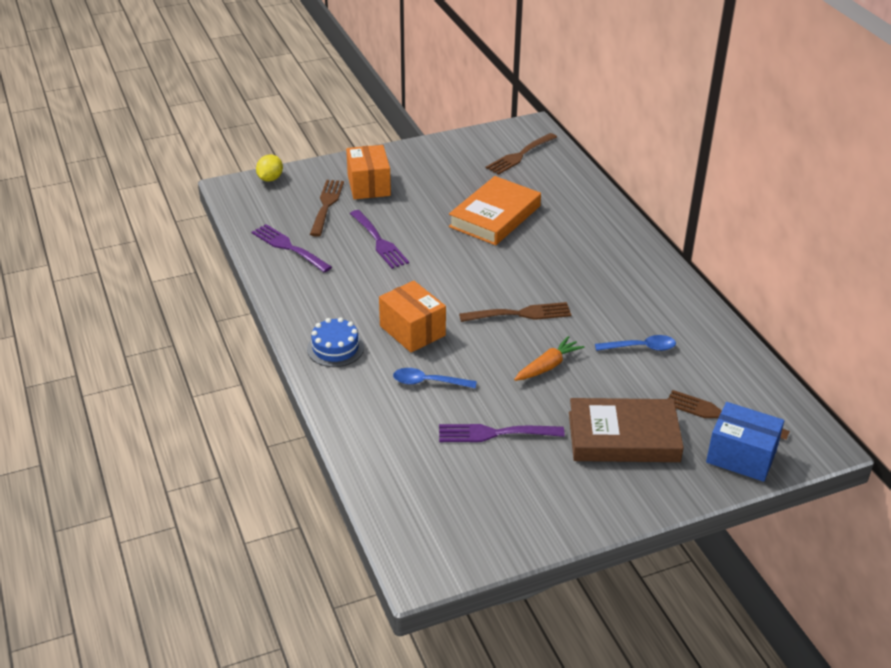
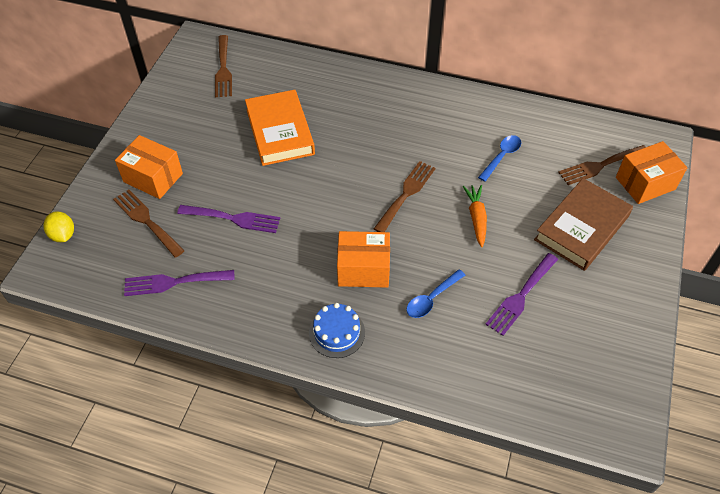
camera: 50 degrees left, 15 degrees up
blue box [706,402,784,482] -> orange box [616,141,688,204]

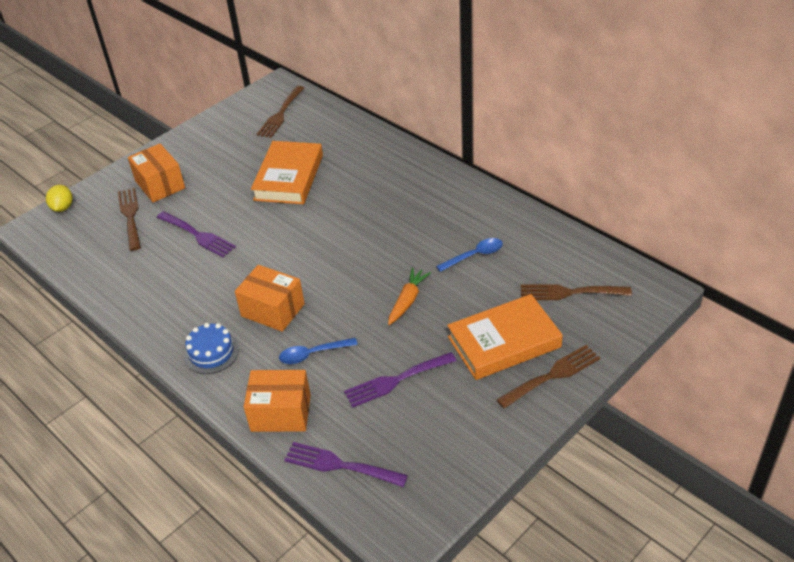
camera: 30 degrees right, 10 degrees down
purple fork [124,270,235,296] -> purple fork moved to [284,442,408,487]
brown fork [374,161,435,232] -> brown fork moved to [496,345,600,409]
brown book [534,178,633,271] -> orange book [447,294,563,380]
orange box [616,141,688,204] -> orange box moved to [244,370,311,432]

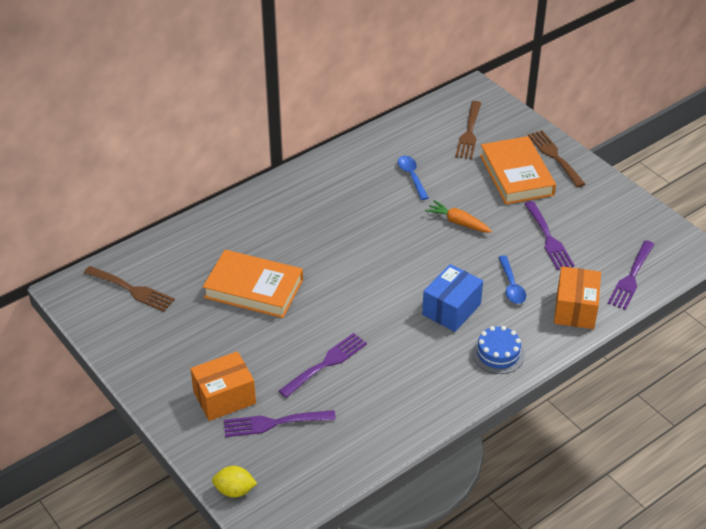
camera: 85 degrees left, 0 degrees up
brown fork [118,188,141,251] -> purple fork [224,410,336,437]
orange box [235,265,305,332] -> blue box [422,264,483,332]

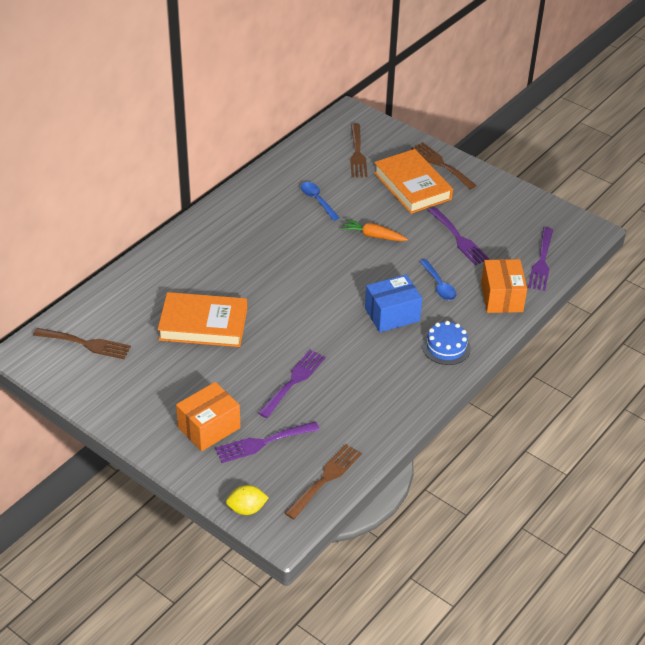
camera: 15 degrees left, 0 degrees up
blue box [422,264,483,332] -> blue box turned 45 degrees clockwise [365,275,422,332]
none -> brown fork [285,444,362,519]

